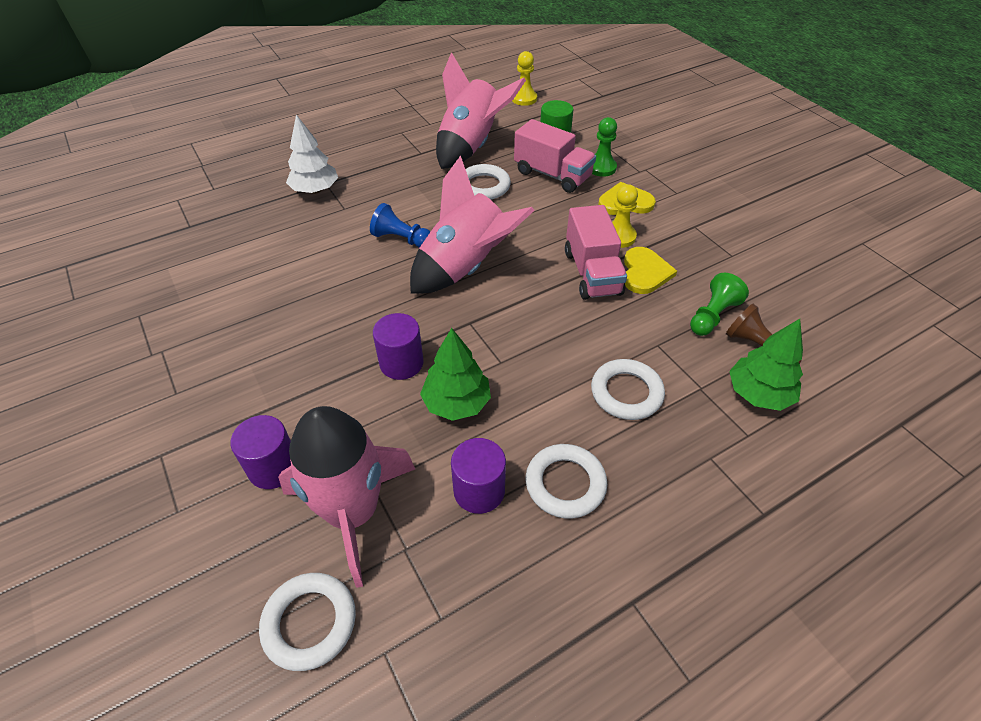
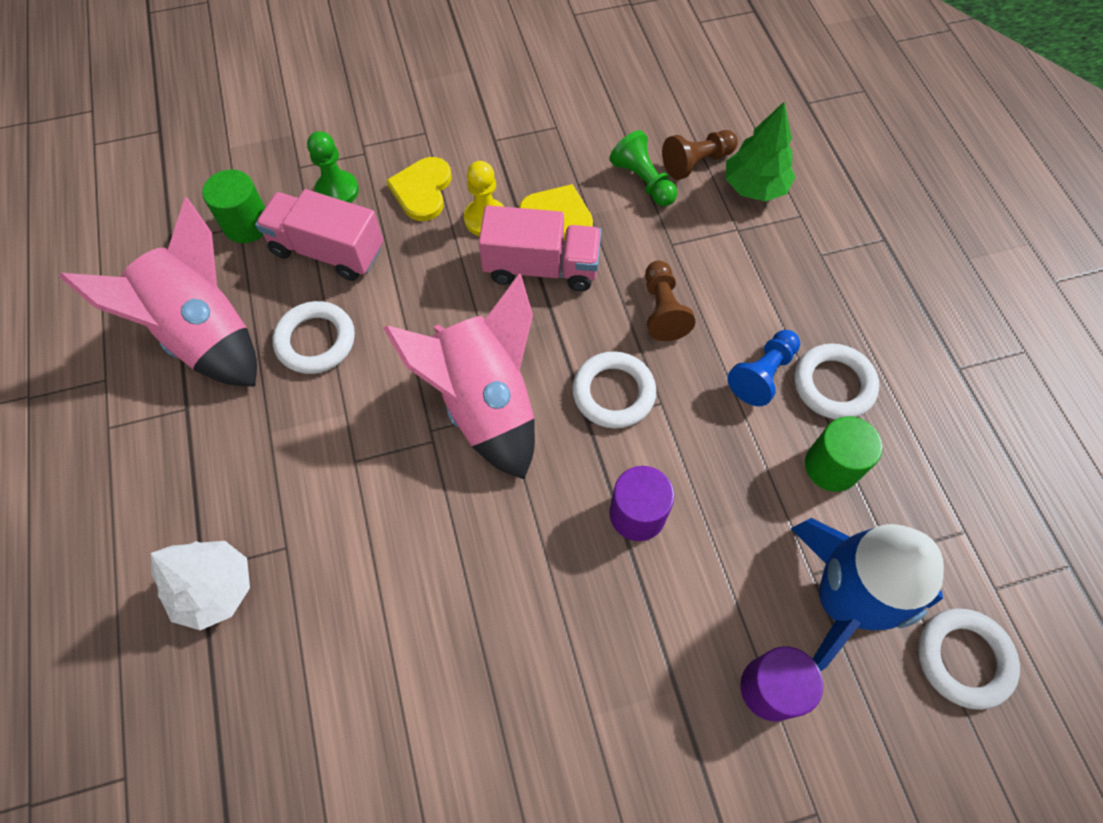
camera: 75 degrees left, 15 degrees up
pink rocket [278,406,415,588] -> blue rocket [790,518,944,671]
blue pawn [370,203,430,248] -> blue pawn moved to [727,330,800,406]
green tree [420,328,491,421] -> none
purple cylinder [451,438,506,514] -> green cylinder [805,416,883,492]
yellow pawn [512,51,537,106] -> none
pink truck [514,119,596,193] -> pink truck turned 120 degrees counterclockwise [255,189,383,281]
white ring [591,359,665,420] -> white ring moved to [572,351,656,428]
none -> brown pawn [645,261,695,341]

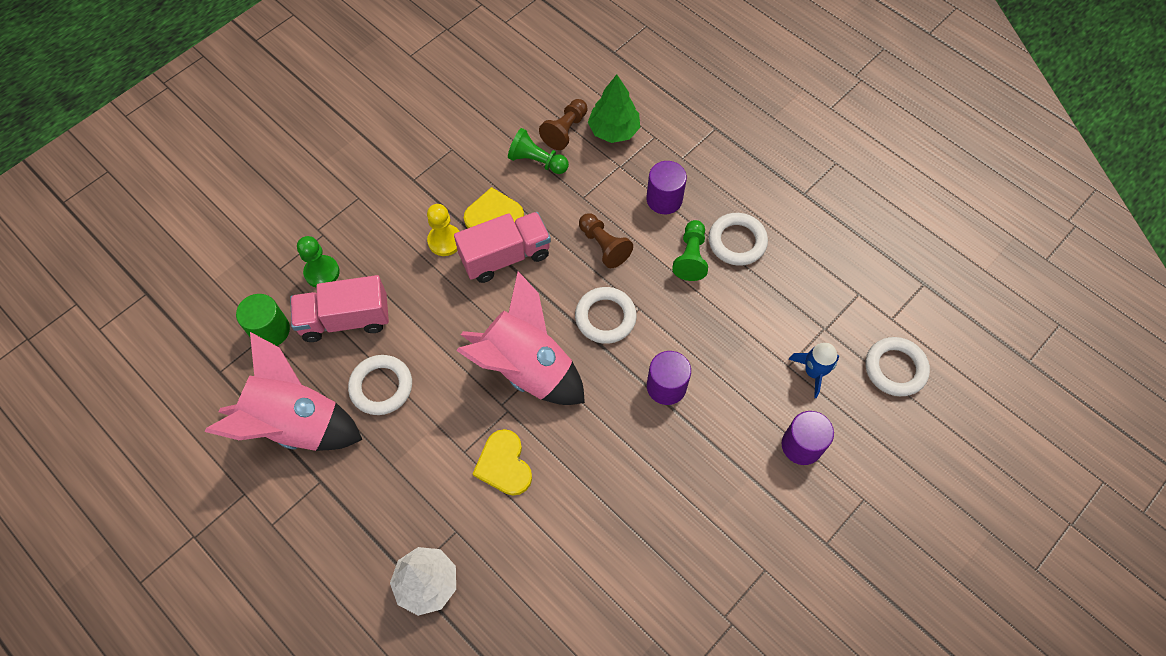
camera: 30 degrees left, 0 degrees up
yellow heart [386,157,451,221] -> yellow heart moved to [473,429,532,495]
blue pawn [727,330,800,406] -> green pawn [672,220,708,281]
blue rocket [790,518,944,671] -> blue rocket [789,343,839,398], size x0.48
green cylinder [805,416,883,492] -> none
none -> purple cylinder [646,161,687,214]

